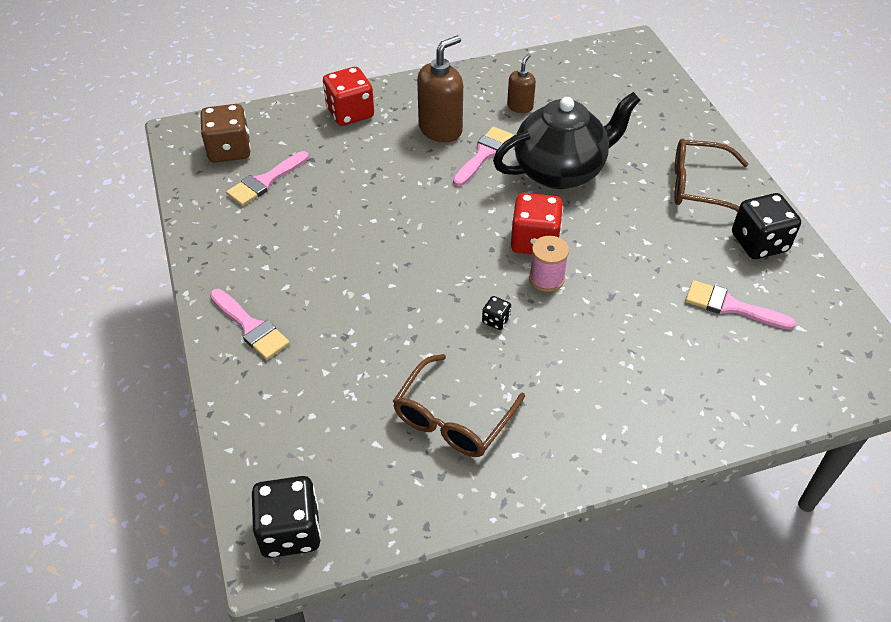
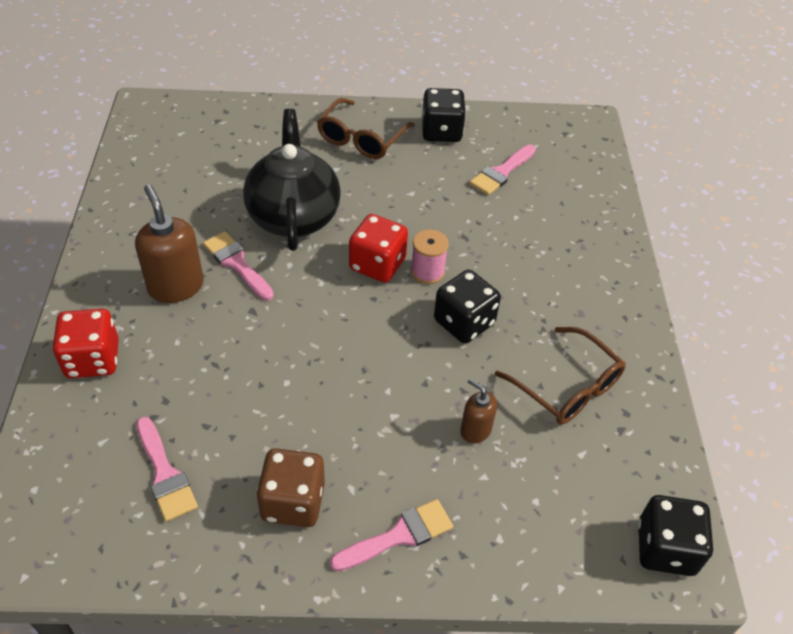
camera: 75 degrees left, 0 degrees up
brown dice [201,104,251,163] -> brown dice moved to [256,448,325,527]
black dice [482,296,511,330] -> black dice [434,270,501,344], size x2.16
brown soap dispenser [507,54,536,113] -> brown soap dispenser moved to [460,378,497,443]

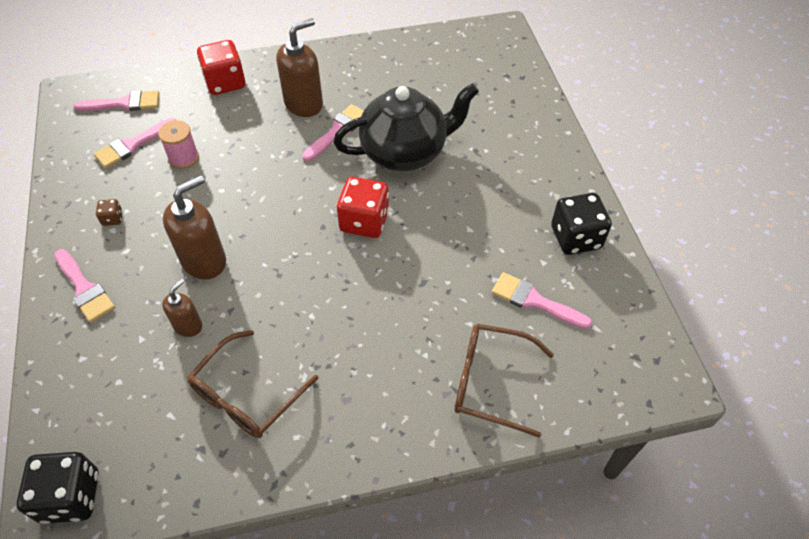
camera: 80 degrees right, 5 degrees up
brown dice [256,448,325,527] -> brown dice [96,199,123,226], size x0.46
brown glasses [317,98,415,159] -> brown glasses moved to [455,324,554,438]
pink spool [411,229,449,284] -> pink spool moved to [158,120,199,169]
black dice [434,270,501,344] -> none
none -> pink brush [73,91,159,111]
none -> brown soap dispenser [163,175,226,279]

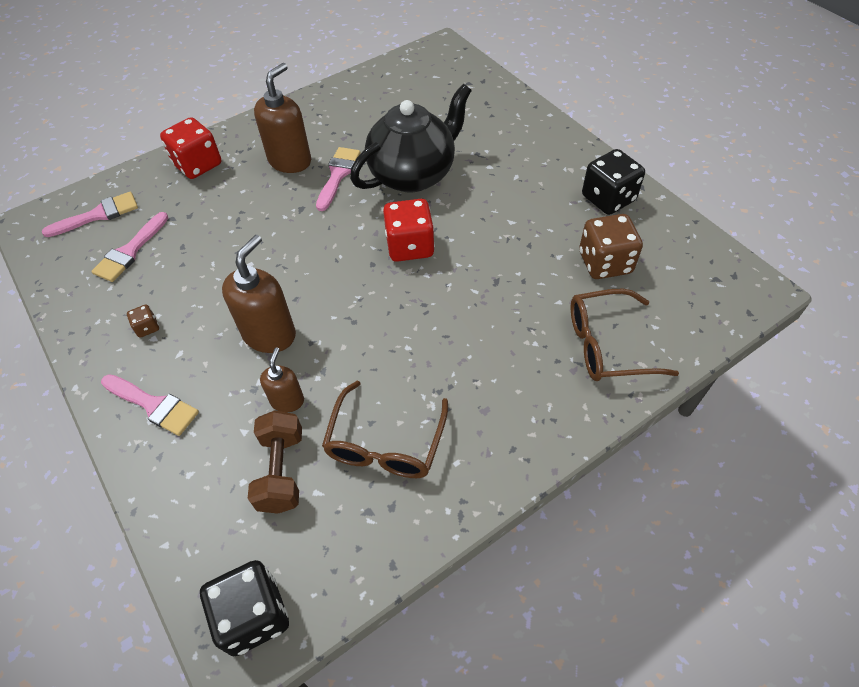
camera: 20 degrees left, 0 degrees up
pink spool [158,120,199,169] -> none
pink brush [492,272,592,329] -> brown dice [579,214,643,279]
none -> brown dumbbell [248,410,302,514]

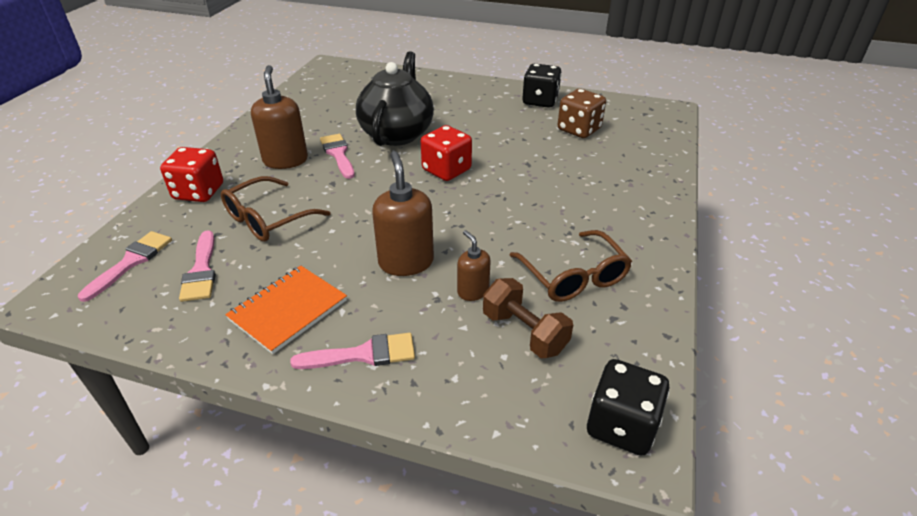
camera: 40 degrees left, 15 degrees down
brown dice [127,305,159,338] -> orange notebook [225,266,347,354]
brown glasses [571,289,679,381] -> brown glasses moved to [221,176,331,242]

